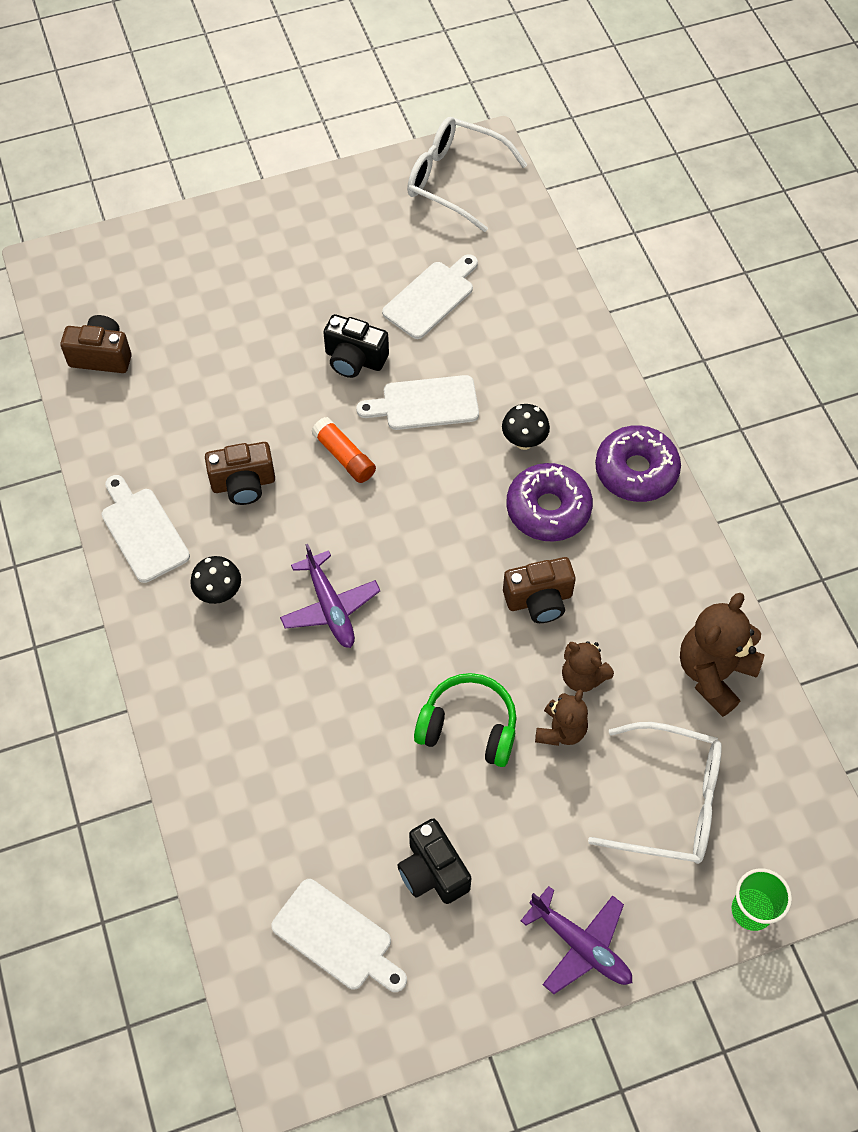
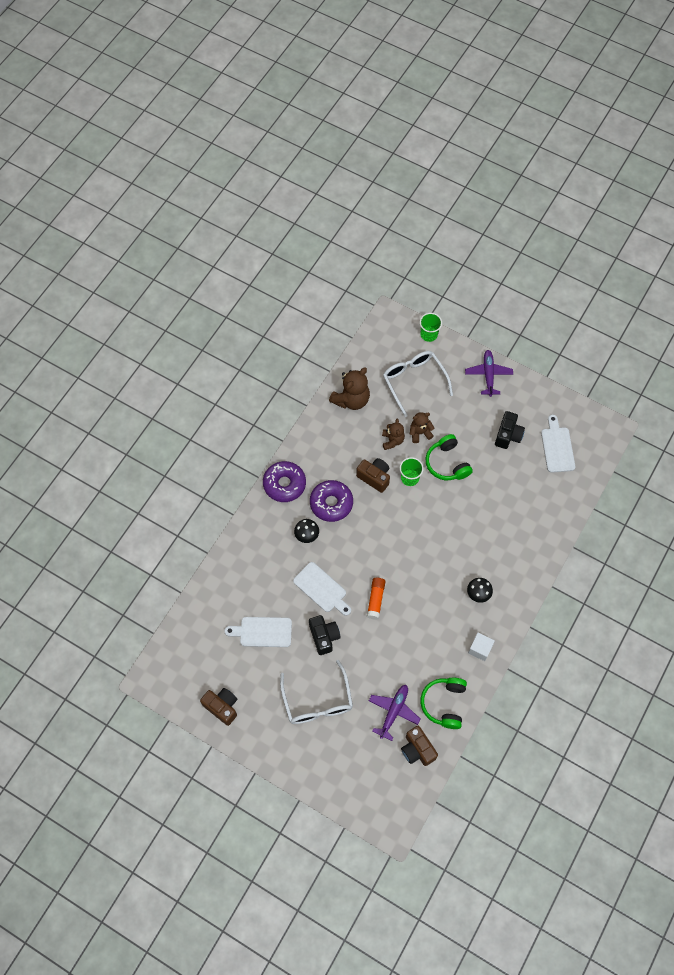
camera: 130 degrees left, 5 degrees up
white cutting board [101,475,190,583] -> white cube [468,632,495,661]
brown camera [205,442,275,505] -> brown camera moved to [200,688,237,726]
purple plane [280,544,380,648] -> purple plane moved to [369,685,420,741]
white glasses [407,117,528,232] -> white glasses moved to [280,660,353,724]
brown teddy bear [680,593,764,717] -> brown teddy bear turned 45 degrees counterclockwise [329,367,370,410]
none -> green cup [400,457,424,486]
none -> green headphones [421,678,467,729]

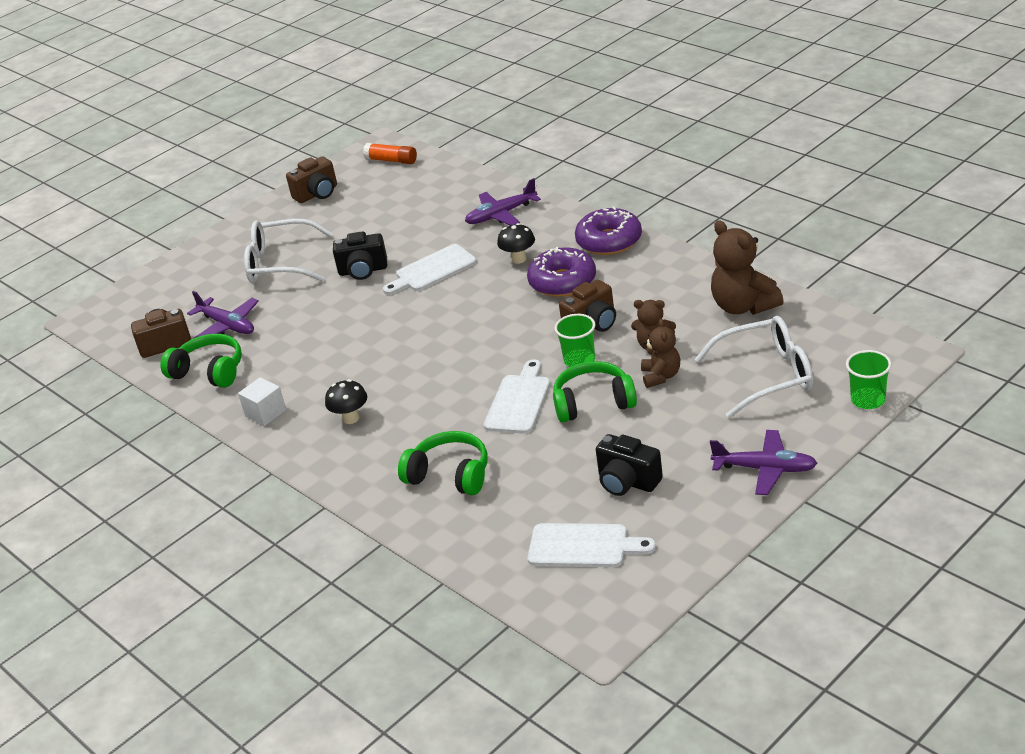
camera: 110 degrees right, 30 degrees down
white cutting board [224,617,292,647] -> white cutting board moved to [484,359,550,434]
orange glue stick [367,578,386,620] -> orange glue stick moved to [363,143,417,164]
none -> green headphones [398,431,488,495]
none -> purple plane [465,178,541,225]

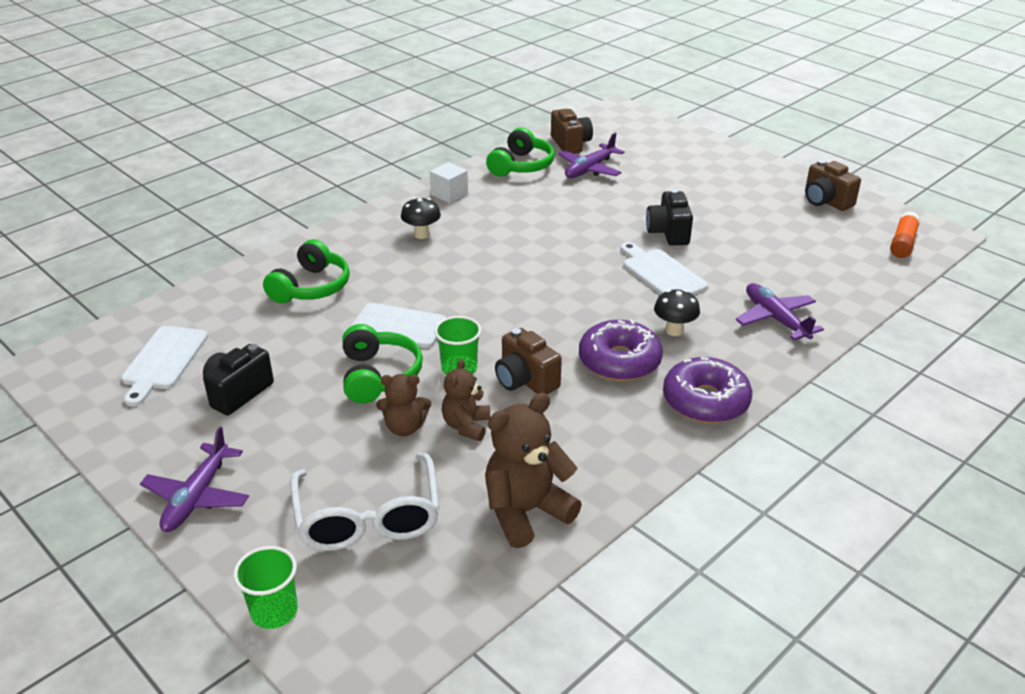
camera: 85 degrees right, 0 degrees up
white glasses [244,219,333,283] -> none

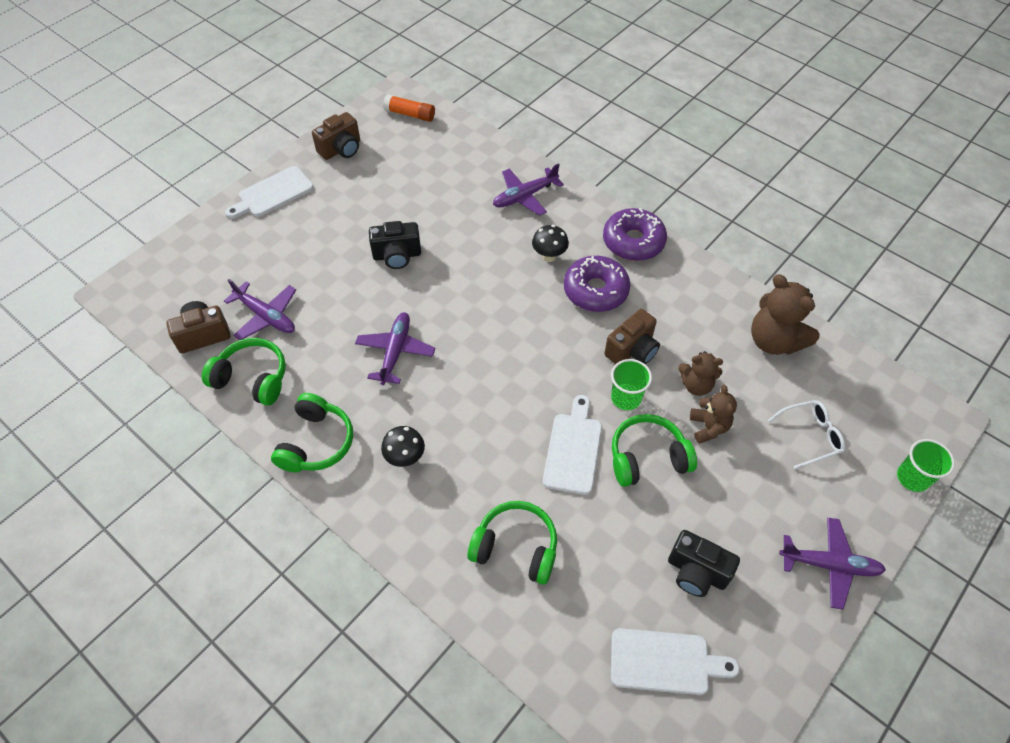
camera: 95 degrees left, 20 degrees up
white glasses [290,453,440,551] -> white glasses [768,400,845,469], size x0.60
white cube [430,162,468,203] -> green headphones [271,393,353,473]
white cutting board [621,242,708,295] -> white cutting board moved to [225,166,314,219]
none -> purple plane [355,312,435,385]

